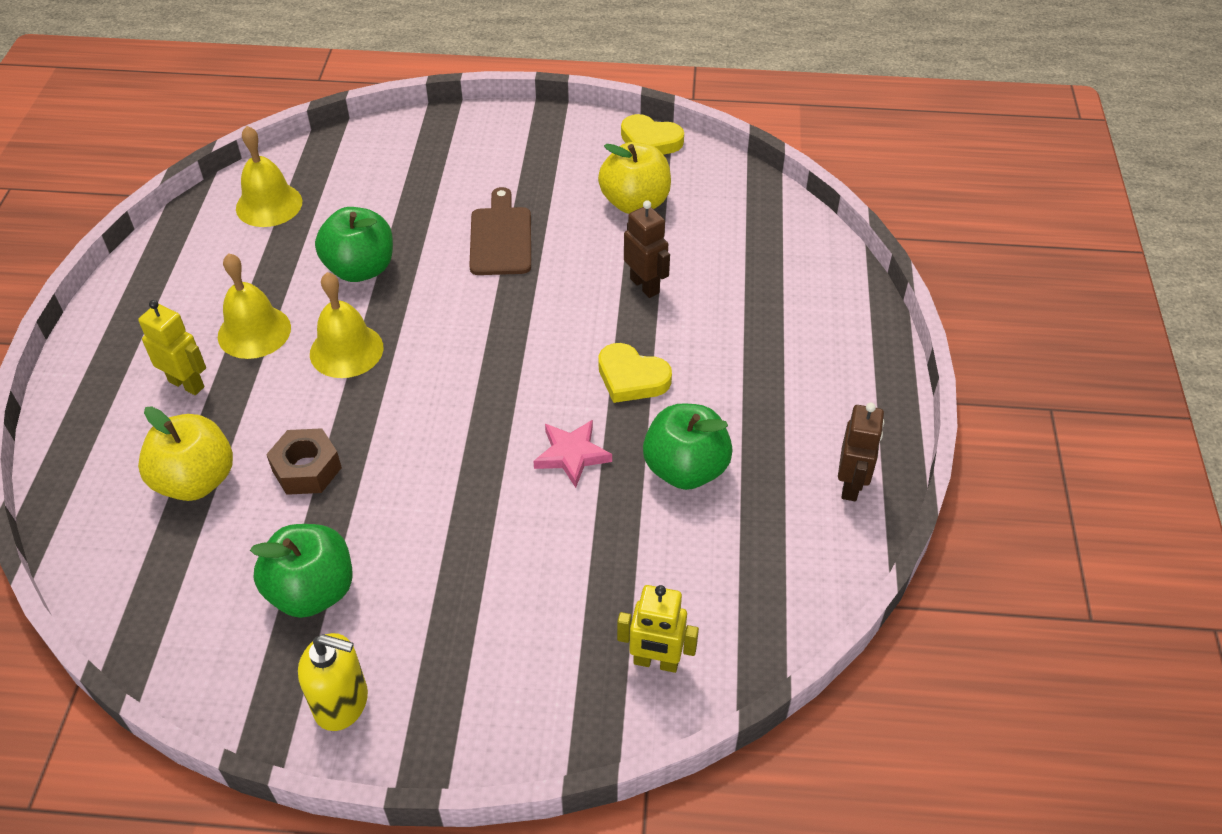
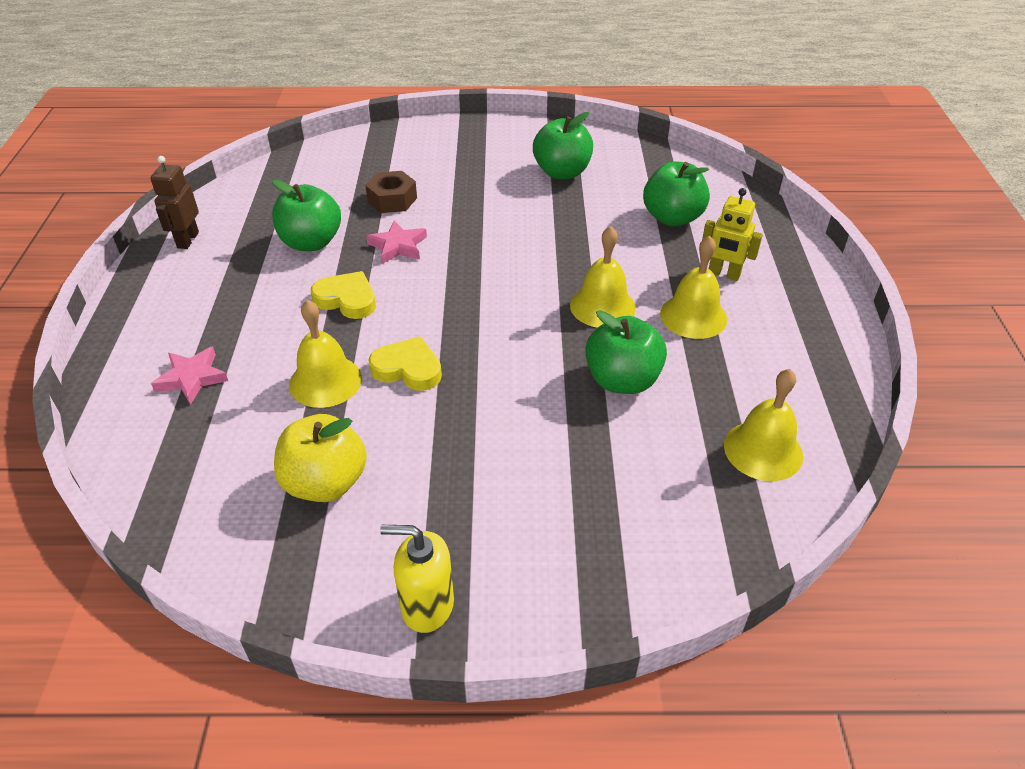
camera: 175 degrees right, 5 degrees down
yellow apple [138,406,233,501] -> green apple [643,161,710,226]
brown nut [266,428,342,495] -> brown nut moved to [365,171,417,213]
yellow soap dispenser [298,633,368,731] -> yellow soap dispenser moved to [380,525,454,633]
brown cutting board [469,187,531,275] -> none
yellow robot [617,585,699,673] -> none
yellow heart [621,114,684,155] -> yellow heart moved to [368,336,442,391]
brown robot [624,200,670,298] -> yellow bell [289,300,362,408]
none -> pink star [151,347,228,405]

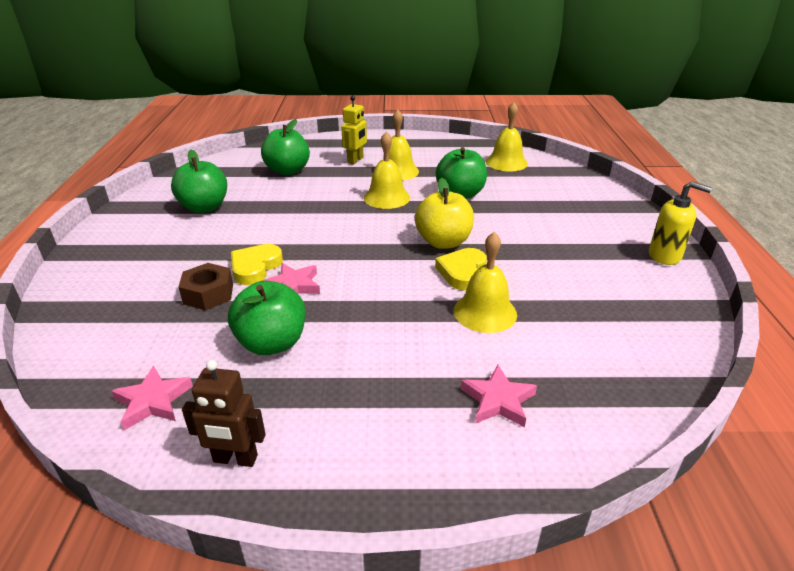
camera: 90 degrees left, 10 degrees down
yellow apple [274,414,367,502] -> yellow apple moved to [415,178,474,249]
yellow heart [311,271,376,319] -> yellow heart moved to [231,244,283,285]
yellow soap dispenser [380,525,454,633] -> yellow soap dispenser turned 75 degrees counterclockwise [649,181,712,265]
none -> pink star [111,366,193,430]

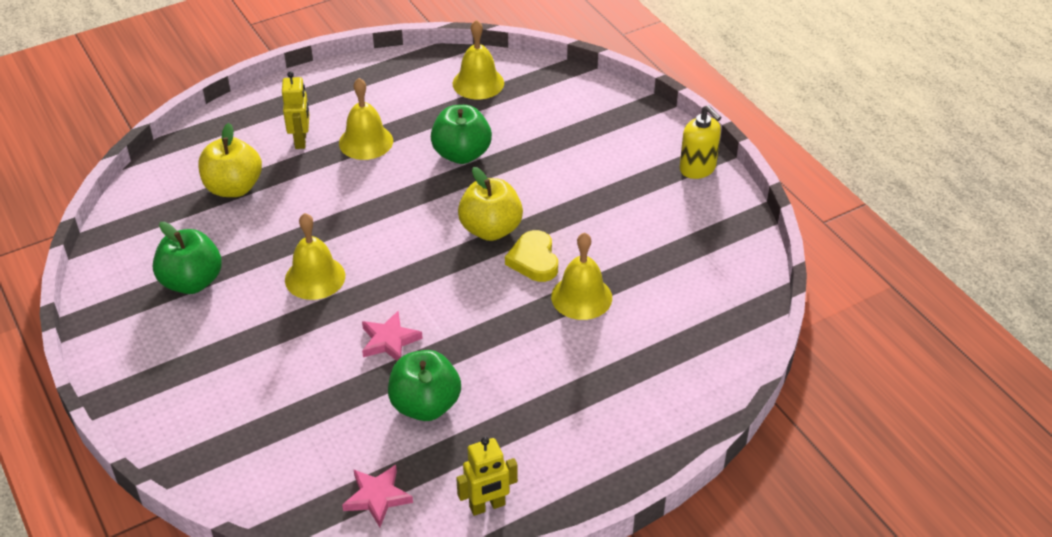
camera: 30 degrees left, 10 degrees up
brown nut [179,263,233,310] -> none
brown robot [182,360,266,467] -> yellow robot [456,437,518,516]
yellow heart [231,244,283,285] -> none
green apple [261,119,310,175] -> yellow apple [198,123,262,197]
yellow bell [364,132,410,209] -> yellow bell moved to [285,213,345,300]
pink star [461,365,537,427] -> none
yellow soap dispenser [649,181,712,265] -> yellow soap dispenser turned 60 degrees clockwise [680,105,721,179]

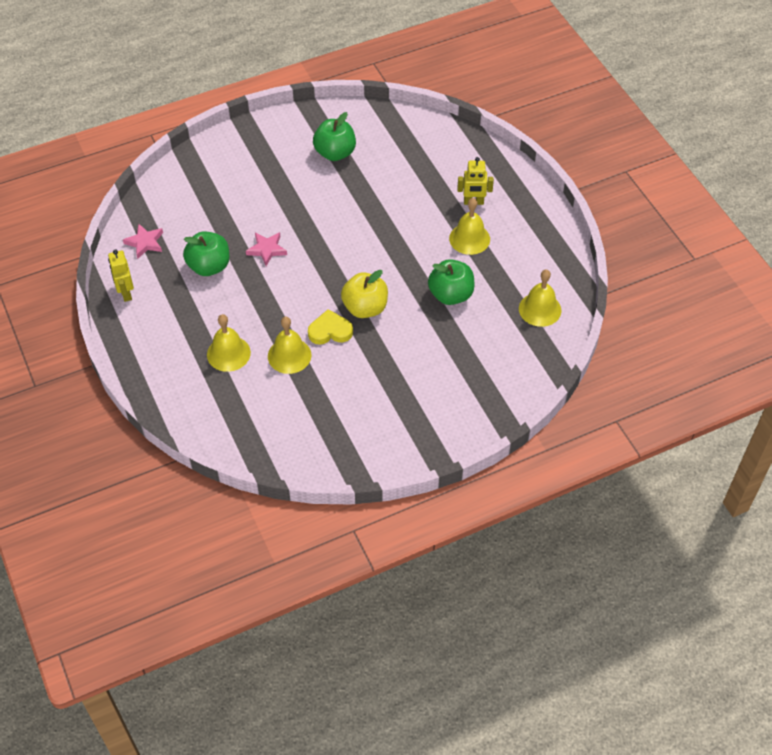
camera: 95 degrees right, 10 degrees up
yellow apple [198,123,262,197] -> none
yellow bell [285,213,345,300] -> yellow bell moved to [207,314,251,372]
yellow soap dispenser [680,105,721,179] -> none

